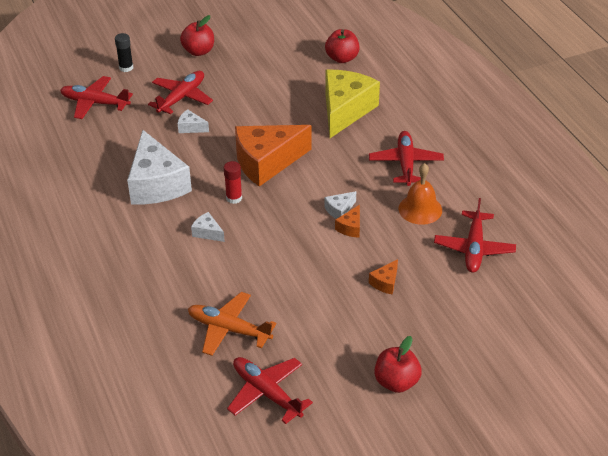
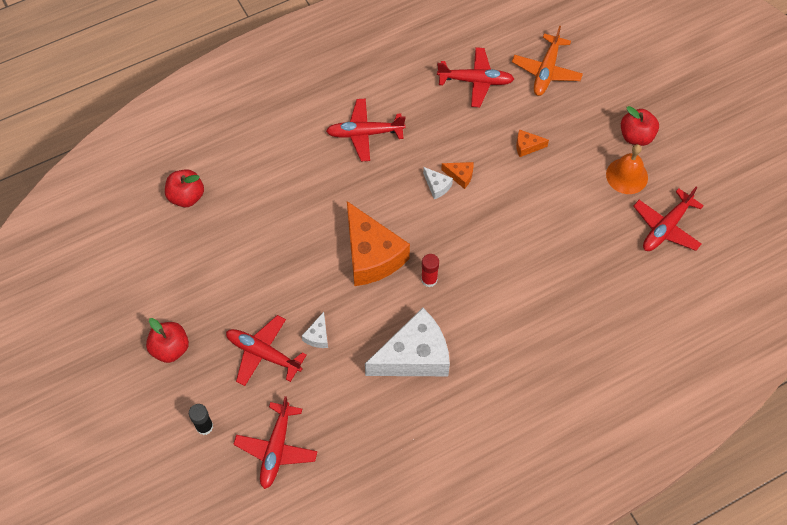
camera: 95 degrees left, 20 degrees up
orange plane [188,292,276,356] -> orange plane moved to [512,26,583,96]
white cheese [191,212,225,242] -> none
yellow cheese [325,70,380,138] -> none
orange cheese [369,259,398,295] -> orange cheese turned 150 degrees clockwise [516,129,549,157]
orange bell [399,163,442,225] -> orange bell moved to [606,144,648,194]

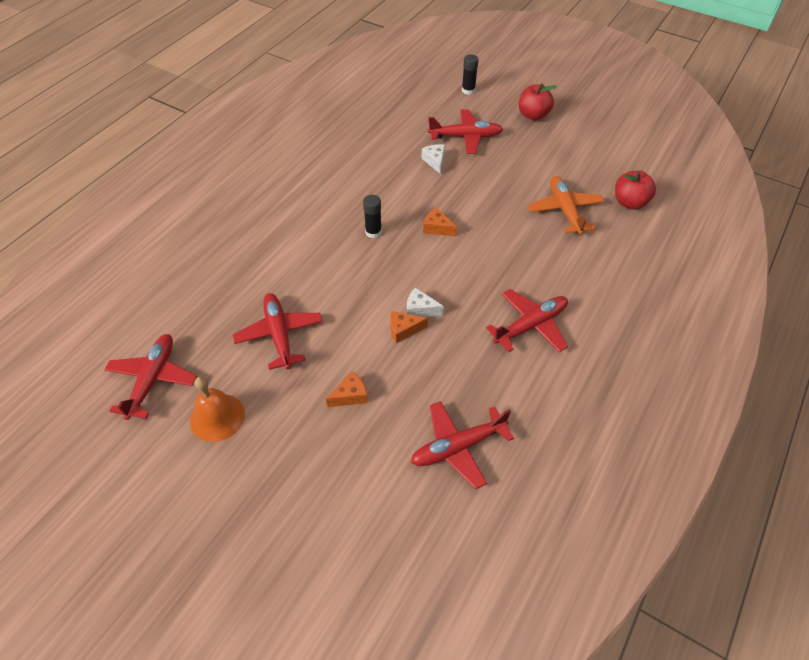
camera: 150 degrees right, 10 degrees down
red plane [233,396,318,489] -> red plane moved to [233,293,323,370]
orange cheese [347,201,410,286] -> orange cheese [423,208,457,236], size x0.41
white cheese [365,308,450,376] -> none
red glue stick [421,254,439,287] -> black glue stick [363,195,382,238]
orange plane [512,26,583,96] -> orange plane moved to [528,176,604,235]
red apple [621,106,659,146] -> none

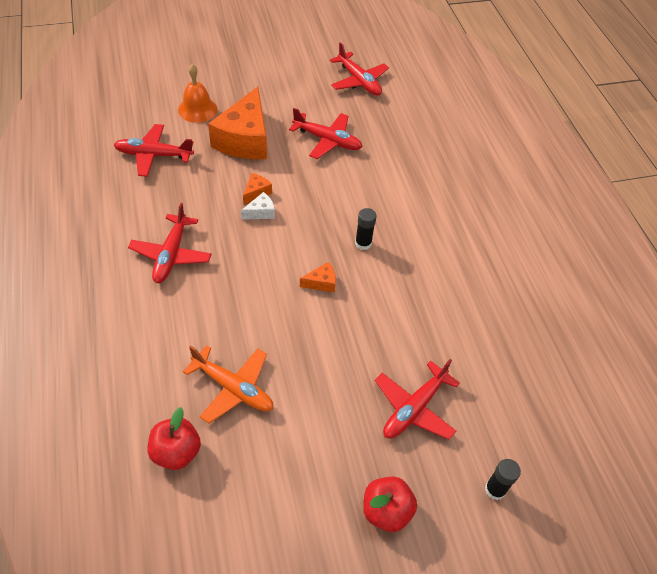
camera: 130 degrees right, 0 degrees up
orange bell [190,377,245,442] -> orange bell moved to [178,64,217,123]
orange cheese [326,371,368,407] -> orange cheese [208,87,267,159], size x2.41
red plane [411,401,514,489] -> red plane turned 105 degrees counterclockwise [114,124,194,177]
white cheese [422,144,445,174] -> none

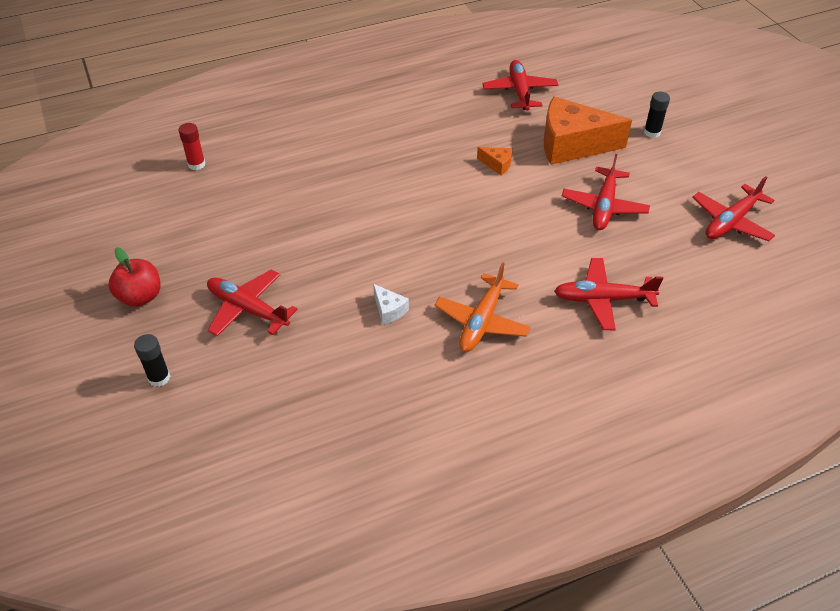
camera: 85 degrees right, 5 degrees down
red plane [128,203,212,283] -> red plane moved to [554,258,663,330]
red apple [148,407,201,470] -> red glue stick [178,123,206,170]
orange bell [178,64,217,123] -> none
orange plane [183,345,273,424] -> orange plane moved to [435,262,531,352]
white cheese [241,192,275,220] -> white cheese moved to [373,284,409,325]
orange cheese [300,262,336,292] -> none
black glue stick [355,208,377,250] -> black glue stick moved to [644,92,670,138]

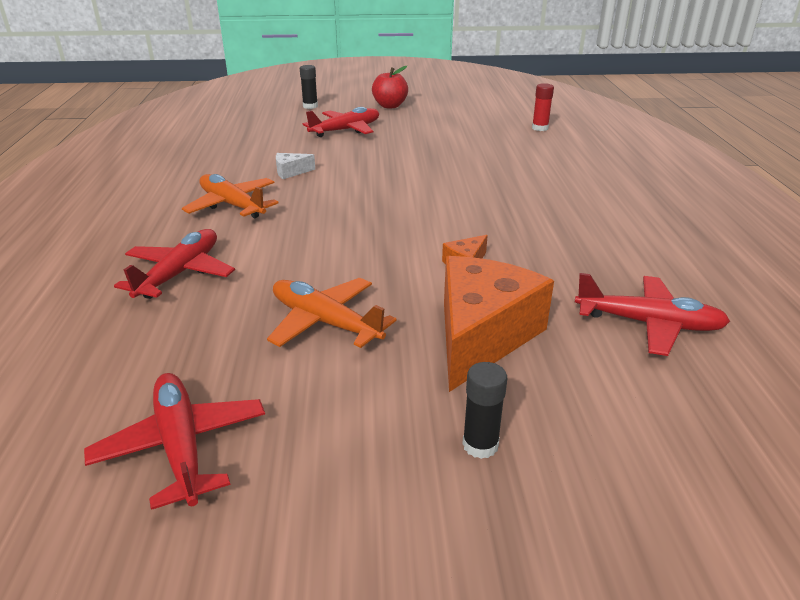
camera: 110 degrees right, 15 degrees down
red plane [562,154,650,230] -> orange plane [267,278,397,348]

